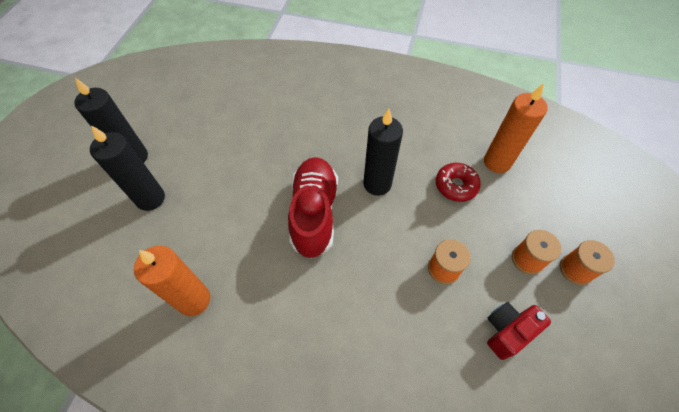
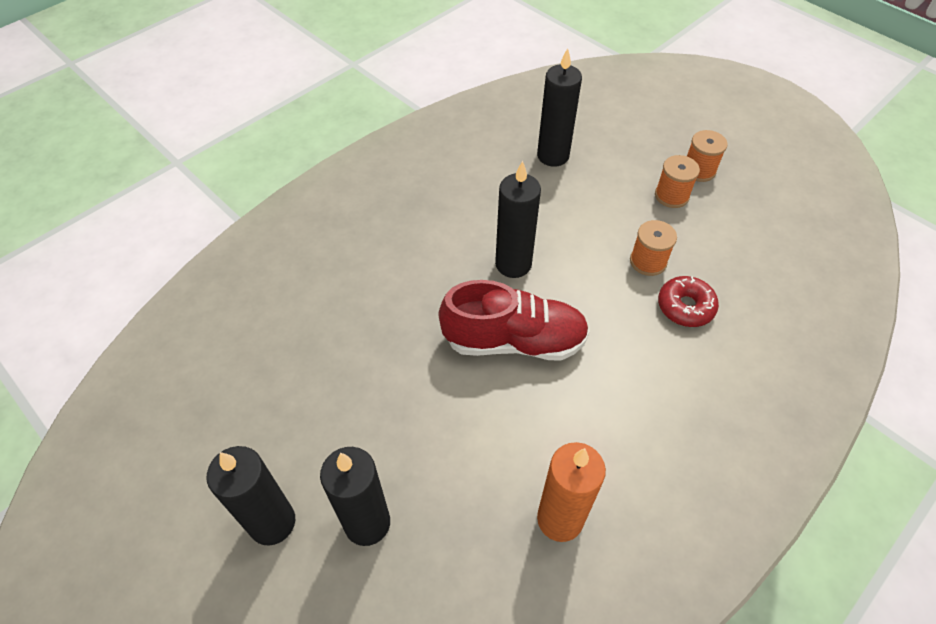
camera: 60 degrees left, 5 degrees down
red shoe [288,157,338,258] -> red shoe turned 150 degrees clockwise [439,280,589,361]
red donut [436,163,481,202] -> red donut moved to [658,276,719,327]
orange candle [484,83,548,173] -> black candle [537,48,582,167]
red camera [487,302,551,360] -> none

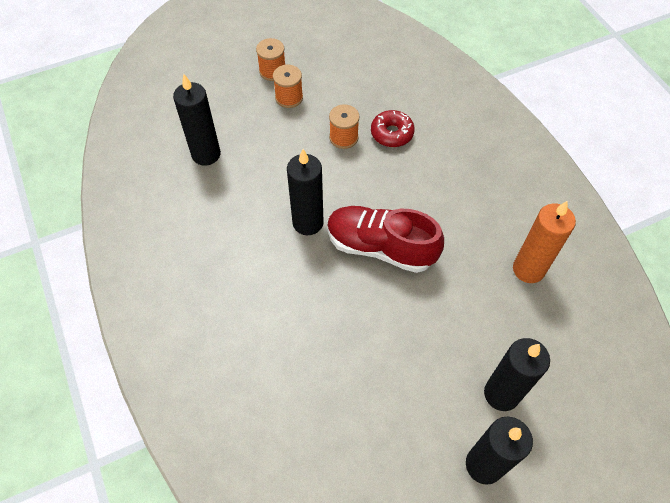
camera: 70 degrees left, 5 degrees up
red shoe [439,280,589,361] -> red shoe turned 90 degrees counterclockwise [327,206,444,273]

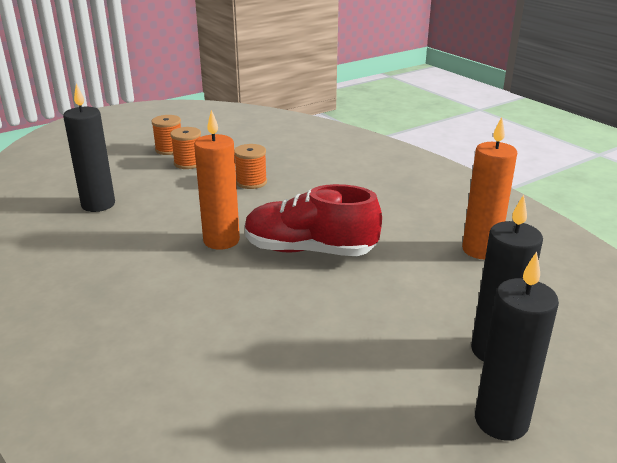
camera: 10 degrees left, 30 degrees down
black candle [287,149,324,235] -> orange candle [194,110,240,250]
red donut [371,110,415,147] -> none

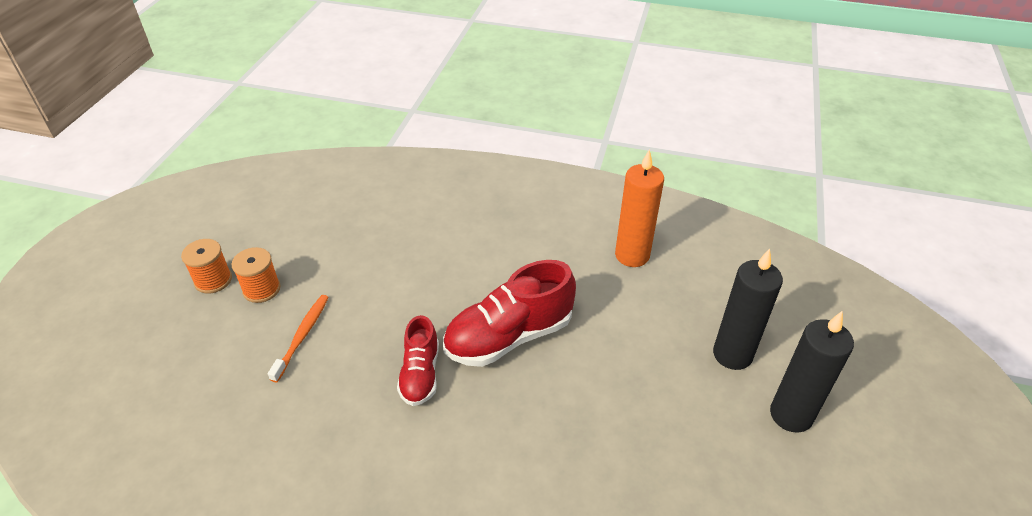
camera: 40 degrees left, 15 degrees up
black candle [63,84,115,212] -> none
orange candle [194,110,240,250] -> red shoe [397,315,439,406]
orange spool [234,144,267,189] -> none
none -> orange toothbrush [268,295,329,382]

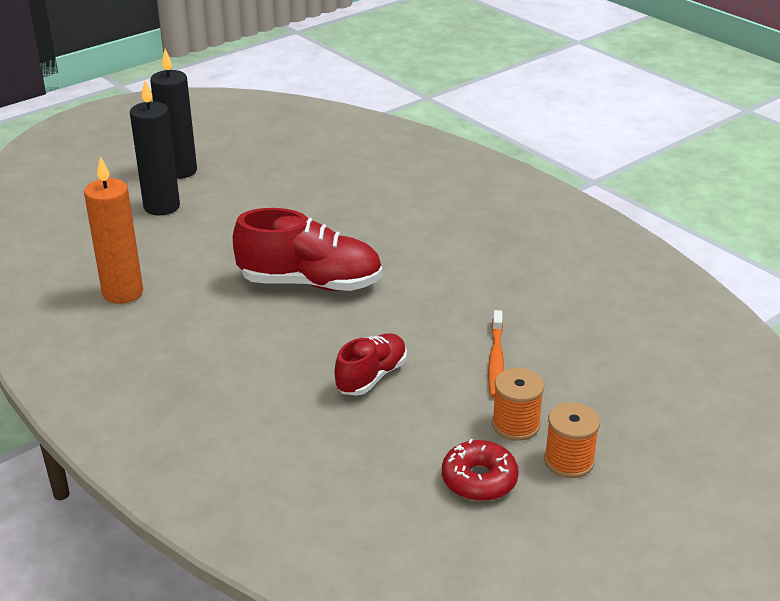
camera: 145 degrees left, 10 degrees down
orange toothbrush [268,295,329,382] -> orange toothbrush turned 45 degrees counterclockwise [488,310,504,398]
red shoe [397,315,439,406] -> red shoe moved to [335,333,407,396]
none -> red donut [442,439,519,501]

